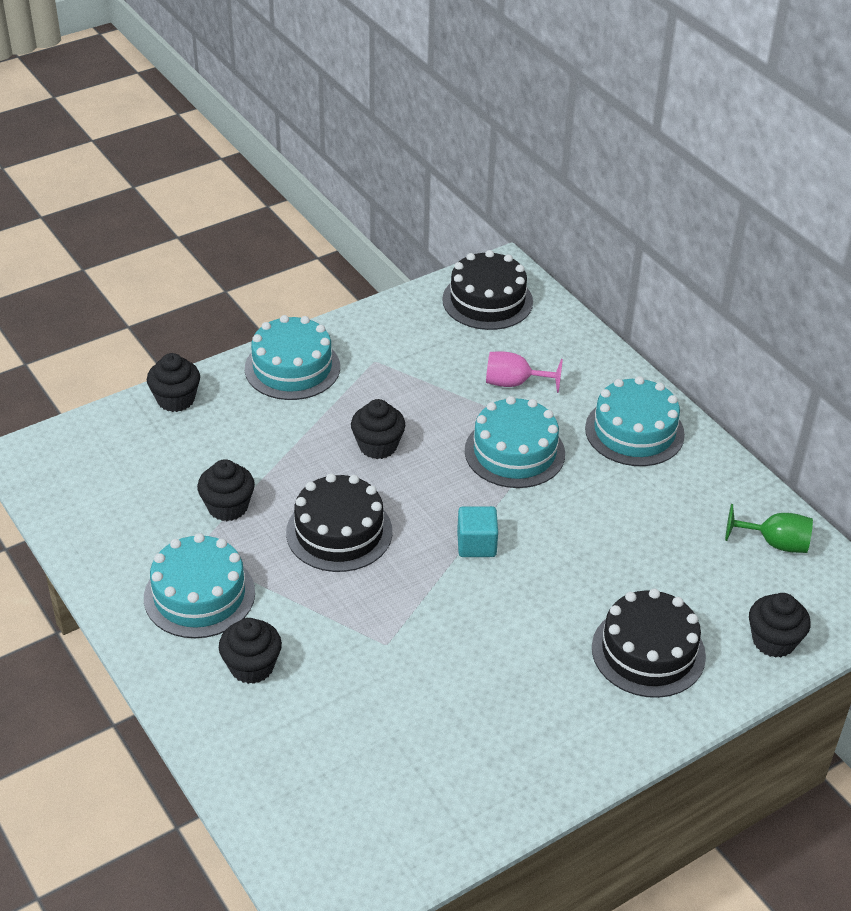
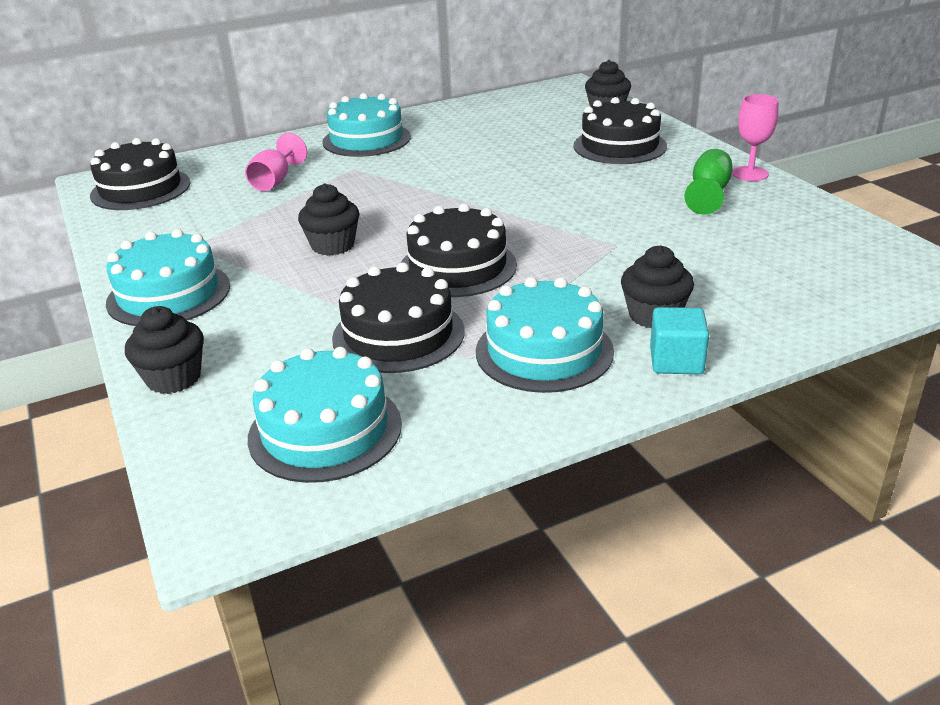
camera: 80 degrees left, 10 degrees down
black cupcake [197,459,255,521] -> black cake [332,263,465,373]
turquoise cube [457,506,498,557] -> turquoise cube moved to [650,307,709,374]
turquoise cake [465,396,565,488] -> turquoise cake moved to [248,347,402,483]
green goblet [725,504,813,553] -> green goblet moved to [684,149,732,215]
none -> pink goblet [732,94,779,181]

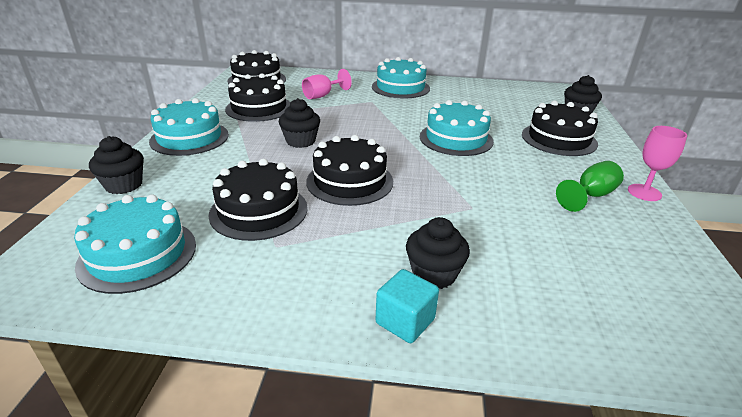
camera: 30 degrees right, 0 degrees up
turquoise cake [476,277,614,393] -> turquoise cake moved to [420,100,494,156]
none -> black cake [225,73,291,122]

